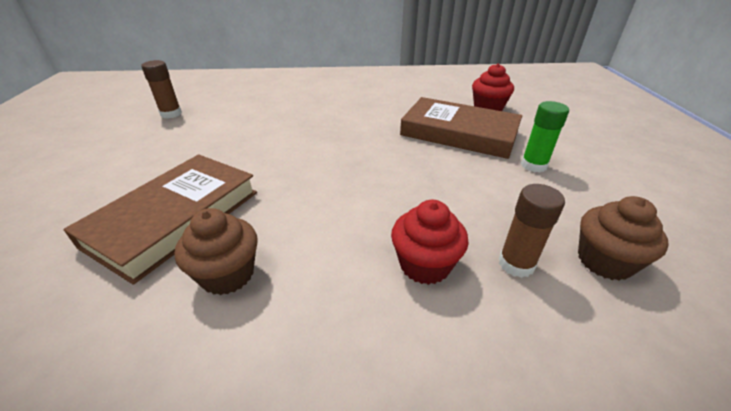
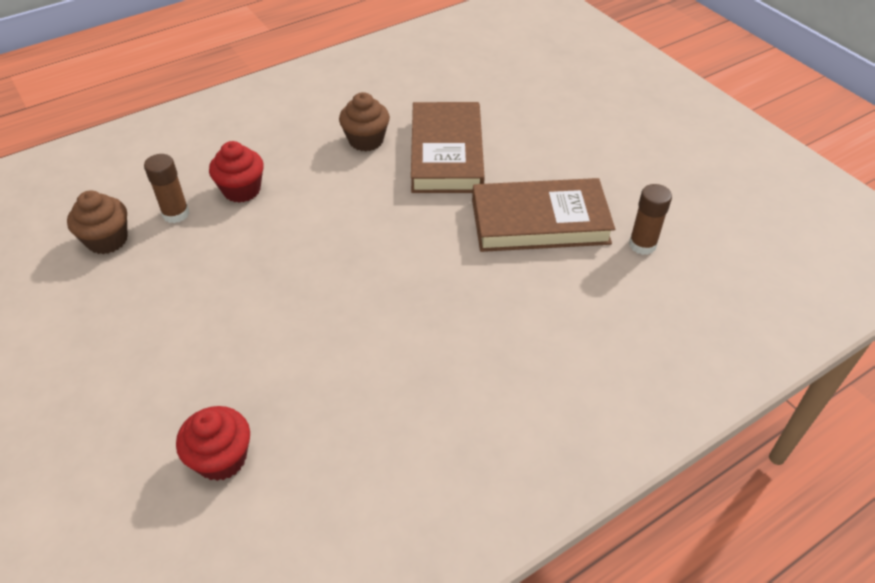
camera: 150 degrees right, 10 degrees up
brown book [400,97,522,159] -> brown book moved to [472,178,615,252]
green glue stick [521,101,569,173] -> none

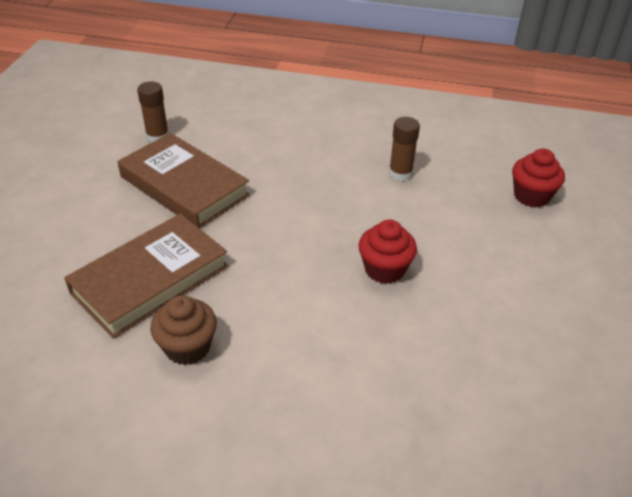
camera: 135 degrees left, 5 degrees down
brown cupcake [67,190,128,254] -> none
brown glue stick [144,154,190,223] -> brown glue stick moved to [389,117,420,181]
red cupcake [209,141,264,203] -> red cupcake moved to [359,219,417,284]

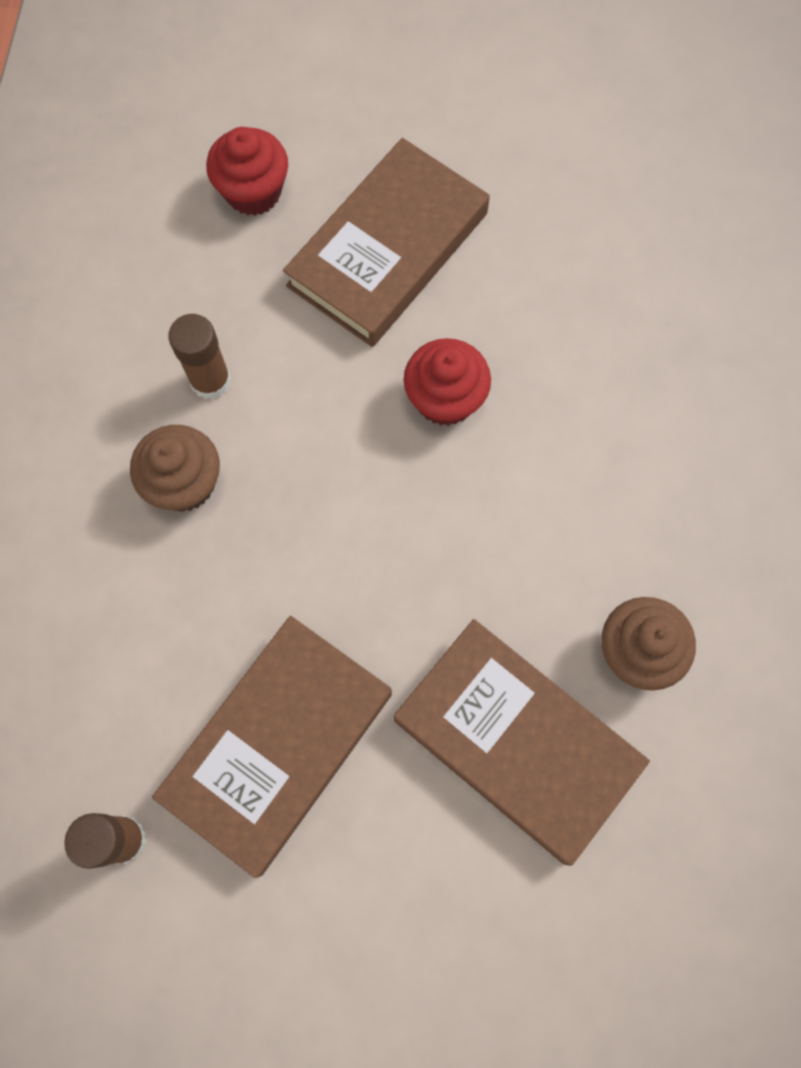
camera: 95 degrees left, 30 degrees up
none -> brown cupcake [130,425,220,512]
none -> brown book [283,138,490,347]

